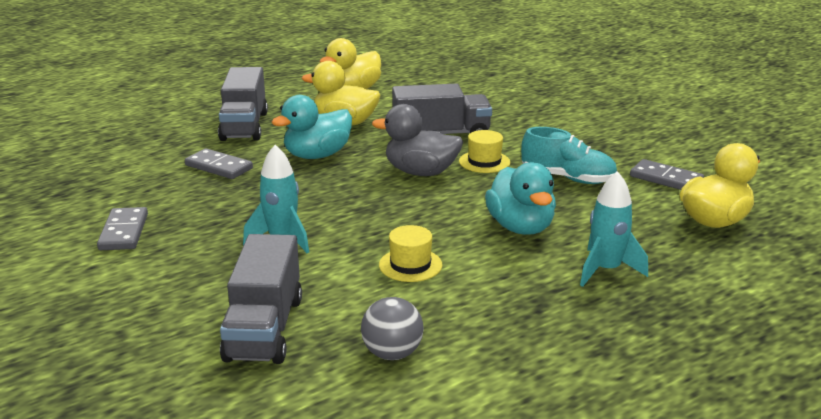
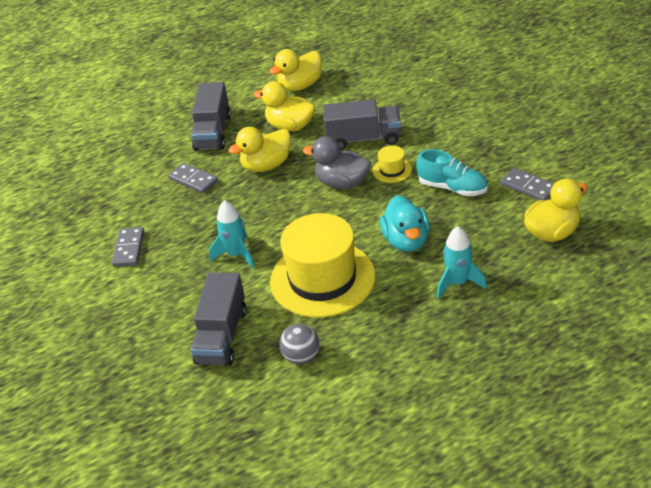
camera: 10 degrees right, 15 degrees up
turquoise duck [272,95,352,159] -> yellow duck [228,127,291,172]
yellow hat [379,225,442,282] -> yellow hat [270,213,375,318], size x2.40

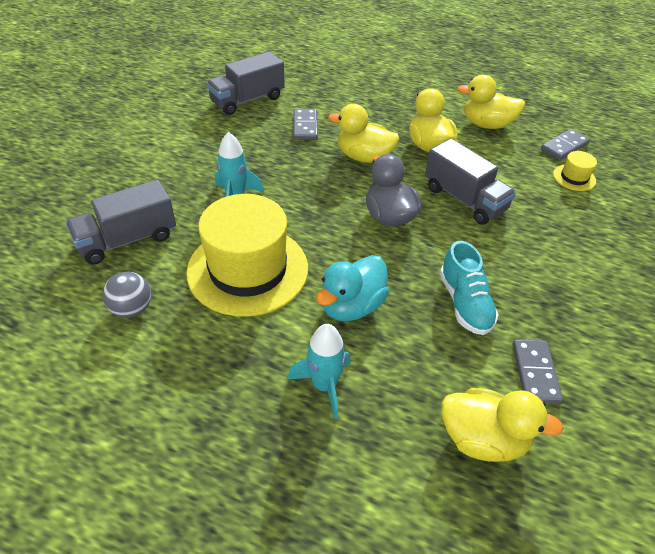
camera: 45 degrees right, 5 degrees up
grey domino [112,227,144,267] -> grey domino moved to [541,129,590,160]
grey truck [191,82,231,151] -> grey truck moved to [206,52,285,115]
yellow hat [373,146,412,183] -> yellow hat moved to [553,151,597,191]

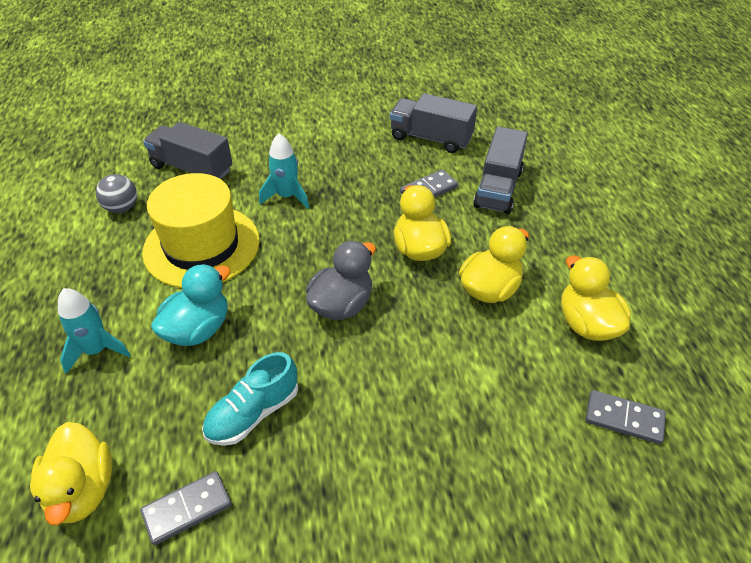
camera: 60 degrees right, 0 degrees up
turquoise duck [316,255,389,321] -> turquoise duck turned 120 degrees clockwise [151,264,231,346]
grey truck [425,138,516,225] -> grey truck moved to [473,127,528,214]
yellow hat [553,151,597,191] -> none

